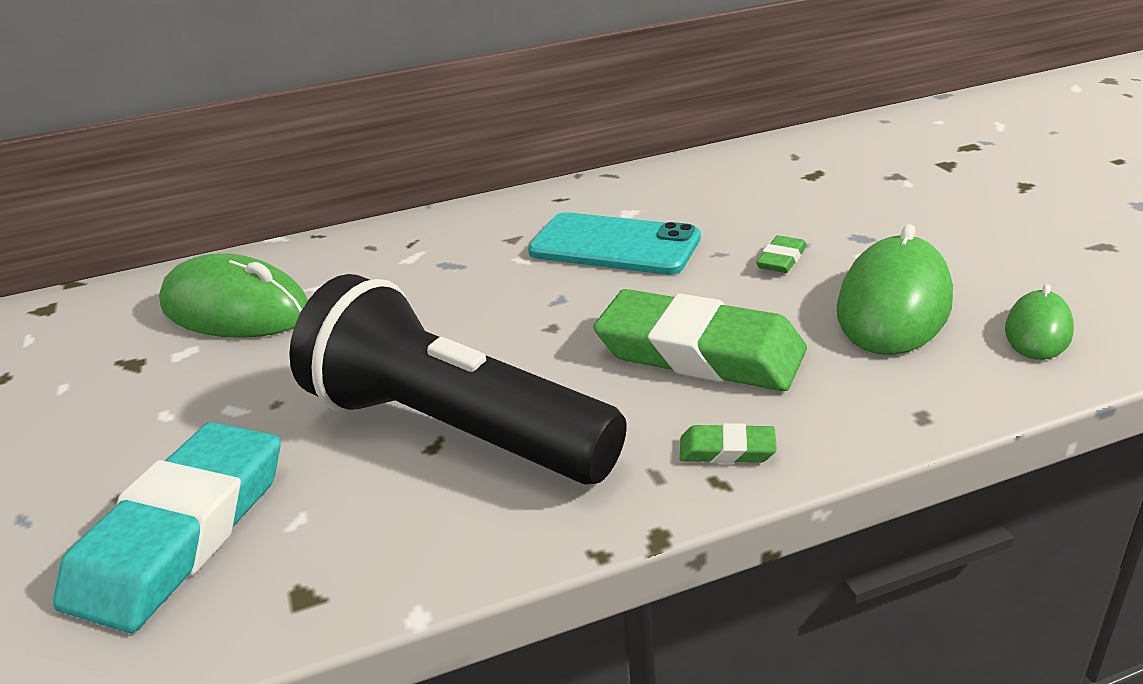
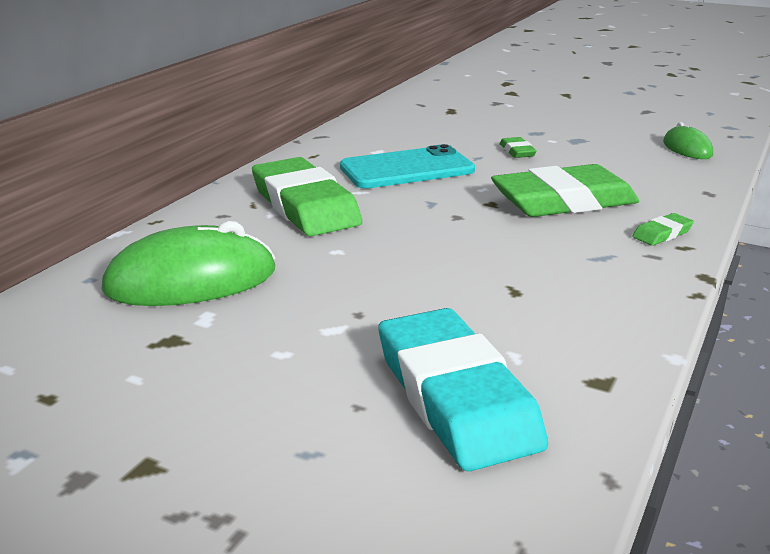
camera: 45 degrees left, 5 degrees down
black flashlight [289,274,627,485] -> none
green mouse [837,224,953,355] -> none
none -> green eraser [252,157,362,236]

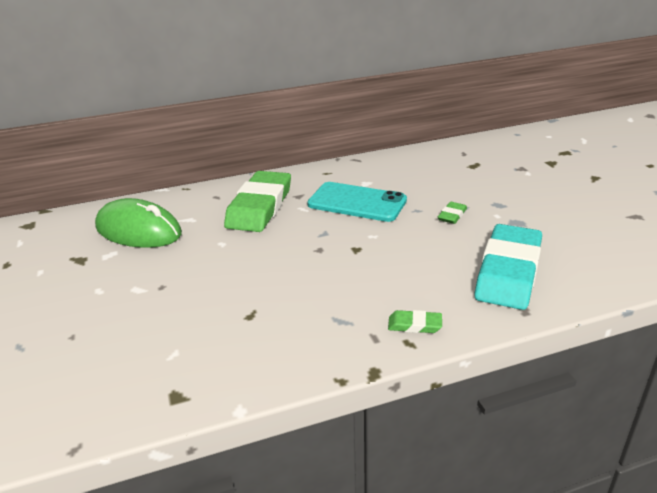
camera: 45 degrees right, 5 degrees up
turquoise eraser [378,308,548,472] -> turquoise eraser moved to [475,224,542,310]
green eraser [491,164,639,217] -> none
green mouse [663,122,713,159] -> none

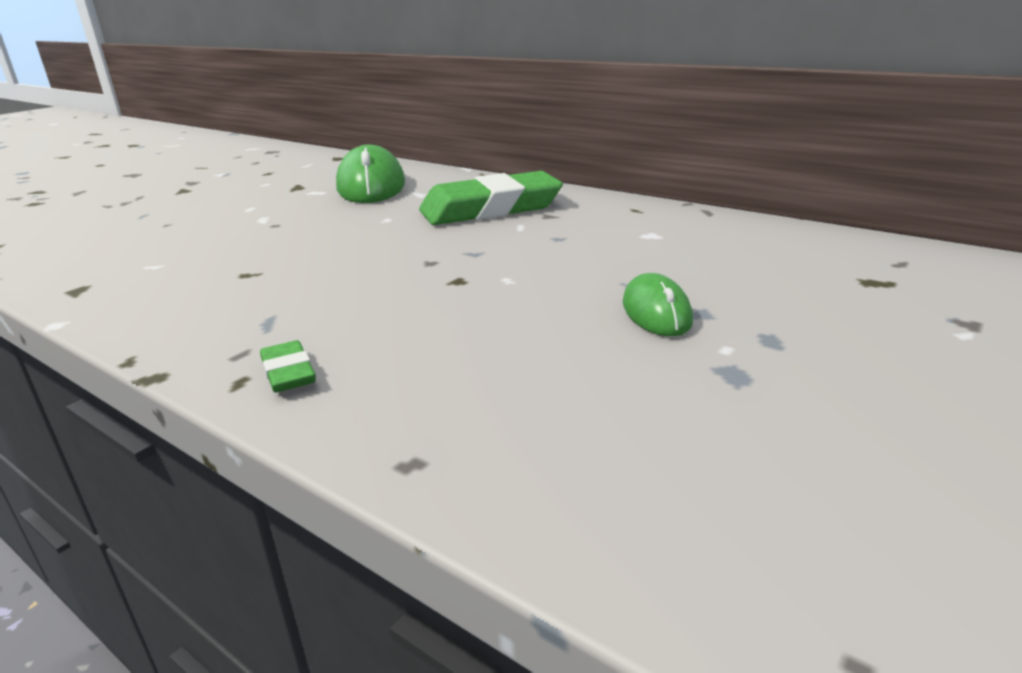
camera: 55 degrees right, 5 degrees down
turquoise phone [307,182,407,222] -> none
green eraser [438,202,467,224] -> green mouse [623,273,693,336]
turquoise eraser [475,224,542,310] -> none

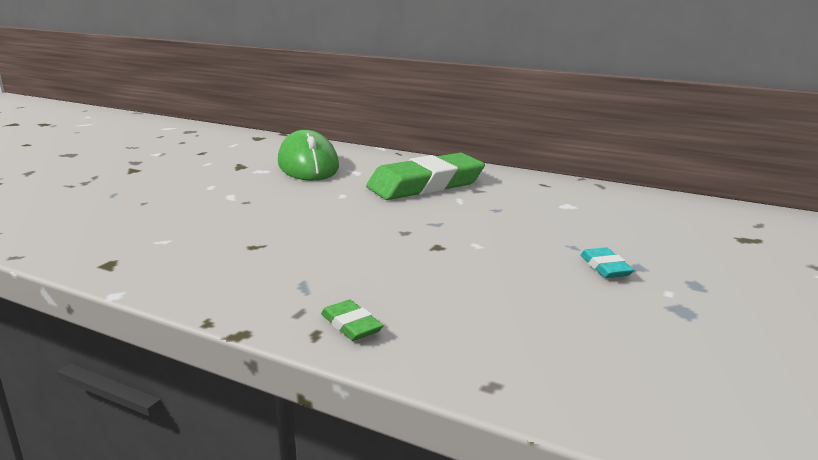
camera: 10 degrees left, 5 degrees down
green mouse [623,273,693,336] -> turquoise eraser [580,247,634,278]

